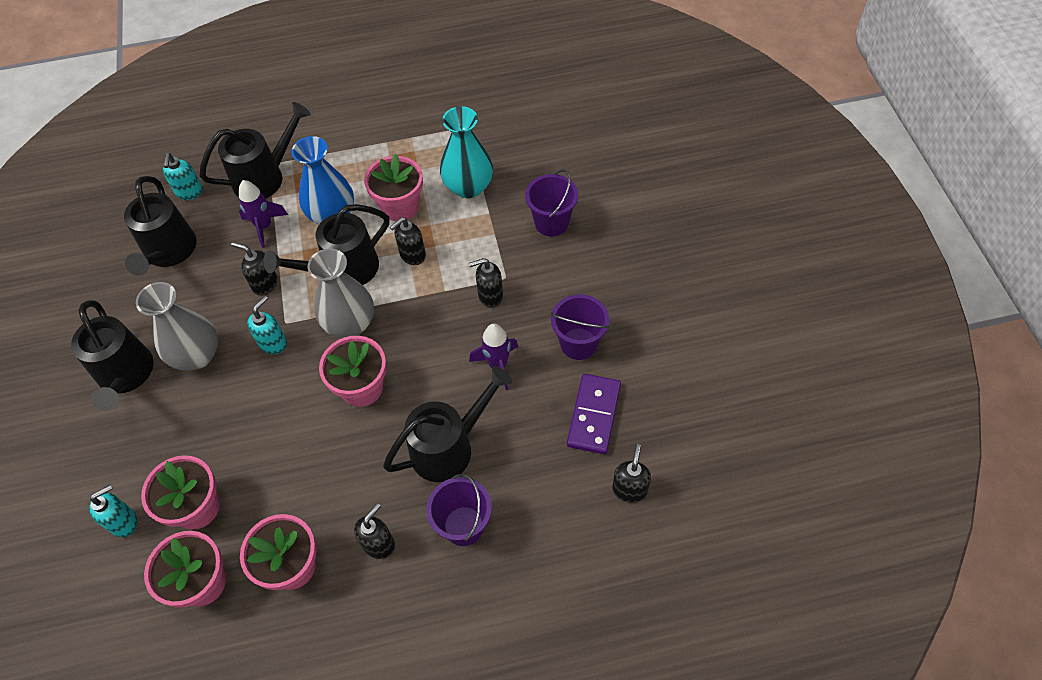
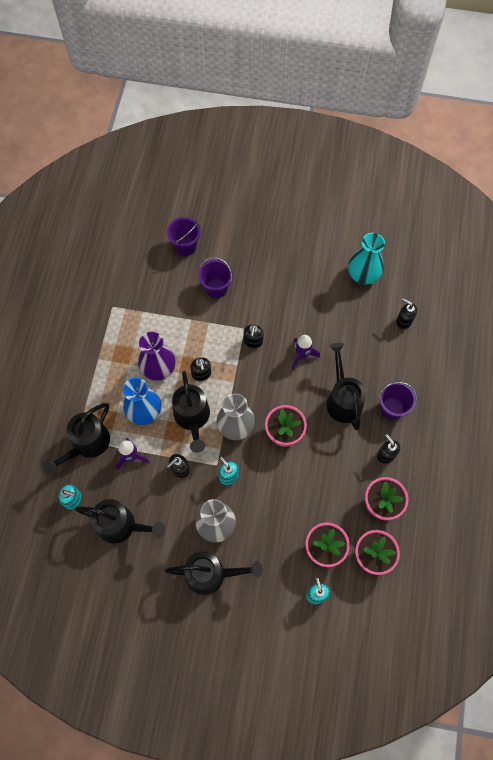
camera: 70 degrees left, 10 degrees up
black watering can [200,102,311,199] -> black watering can turned 135 degrees counterclockwise [43,403,110,475]
pink flower pot [364,154,423,221] -> purple vase [138,332,176,381]
turquoise vase [440,106,493,198] -> turquoise vase moved to [348,233,385,285]
purple bucket [551,294,610,360] -> purple bucket moved to [167,217,201,256]
purple domino [567,374,621,454] -> none

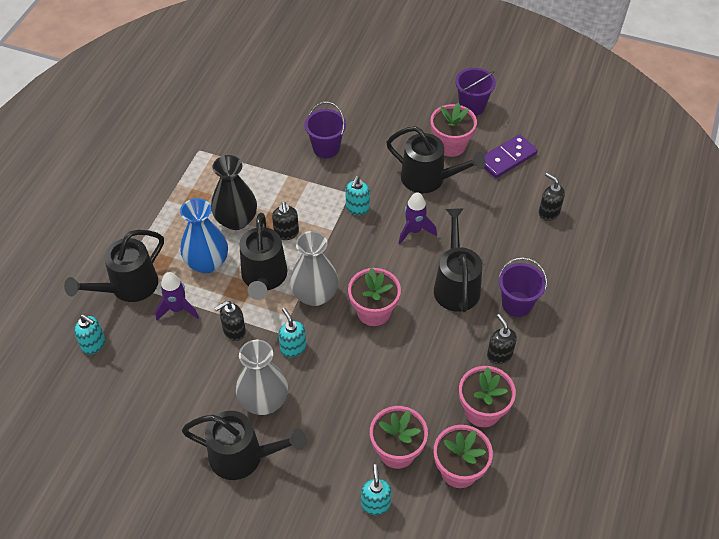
camera: 10 degrees right, 15 degrees down
black watering can [75,499,165,544] -> black watering can moved to [386,126,486,193]
purple vase [138,332,176,381] -> black vase [211,155,257,230]
purple bucket [167,217,201,256] -> purple bucket moved to [455,68,496,116]
black soap dispenser [244,325,264,348] -> turquoise soap dispenser [345,176,370,215]
turquoise vase [348,233,385,285] -> purple domino [484,134,538,178]
none -> pink flower pot [430,103,477,157]

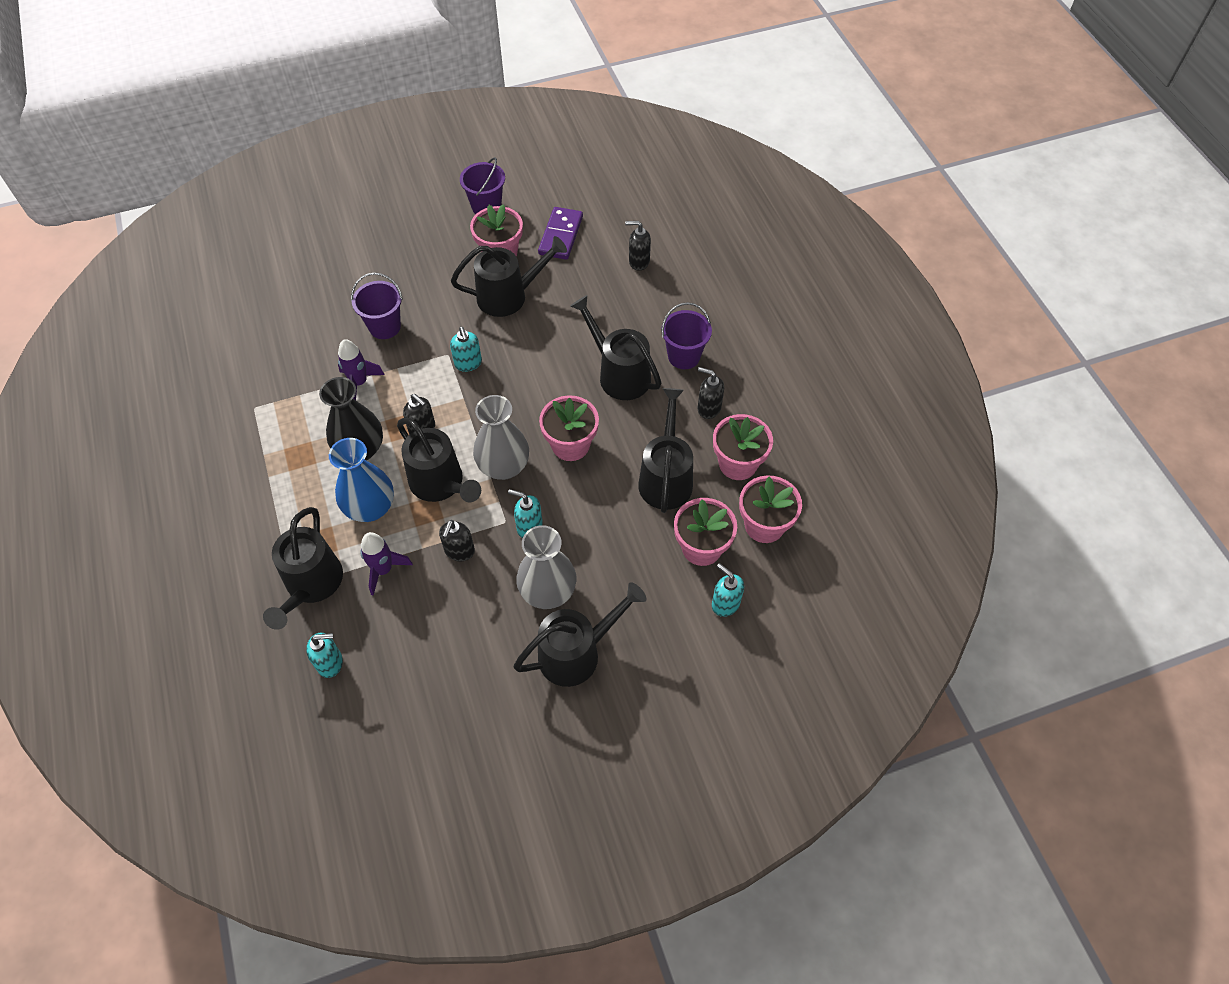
camera: 40 degrees left, 5 degrees up
purple rocket [399,192,437,244] -> purple rocket moved to [338,339,385,400]
none -> black watering can [638,388,693,513]

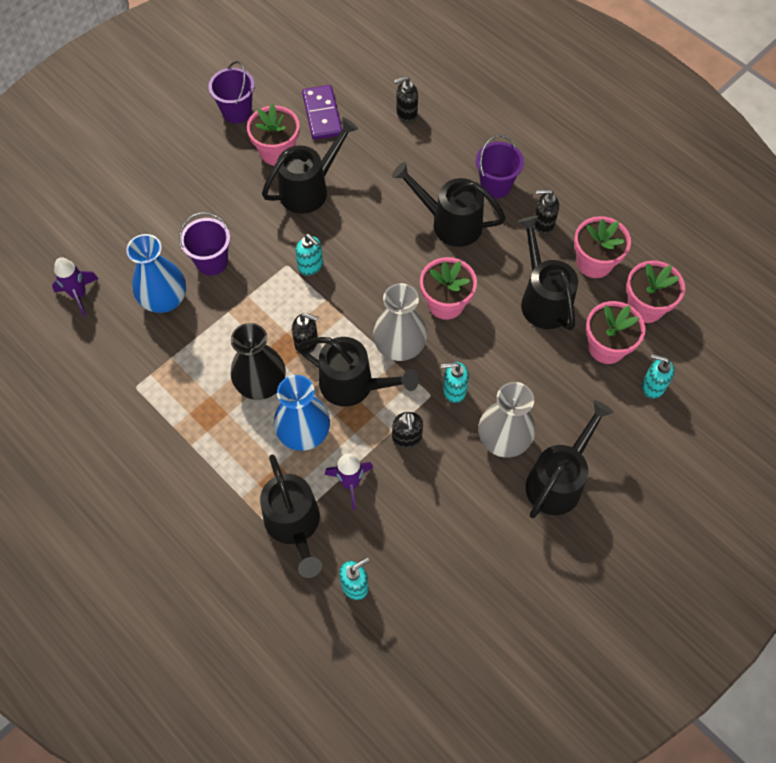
camera: 25 degrees left, 5 degrees up
purple rocket [338,339,385,400] -> purple rocket moved to [52,257,99,316]
none -> blue vase [126,234,186,313]

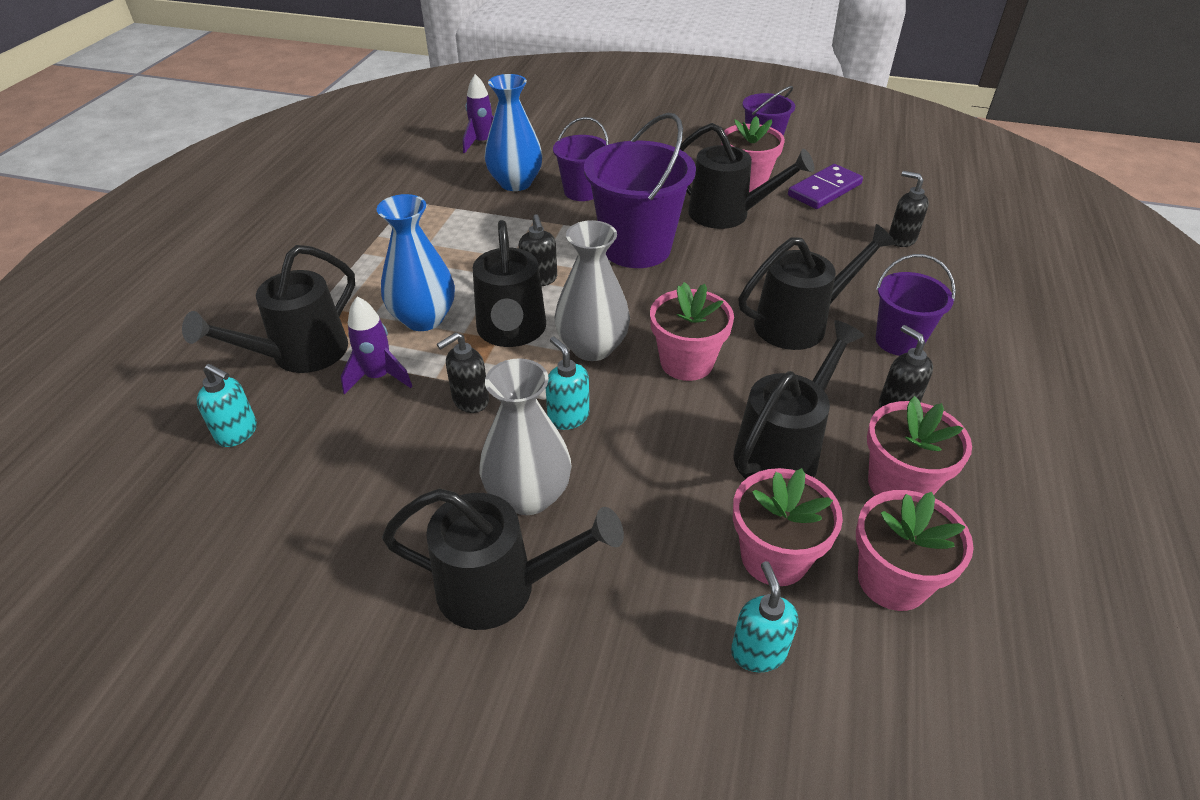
camera: 60 degrees right, 20 degrees down
black vase [231,323,286,400] -> none
turquoise soap dispenser [295,234,323,276] -> purple bucket [584,113,696,268]
black watering can [392,162,506,247] -> black watering can turned 75 degrees clockwise [739,224,896,350]

